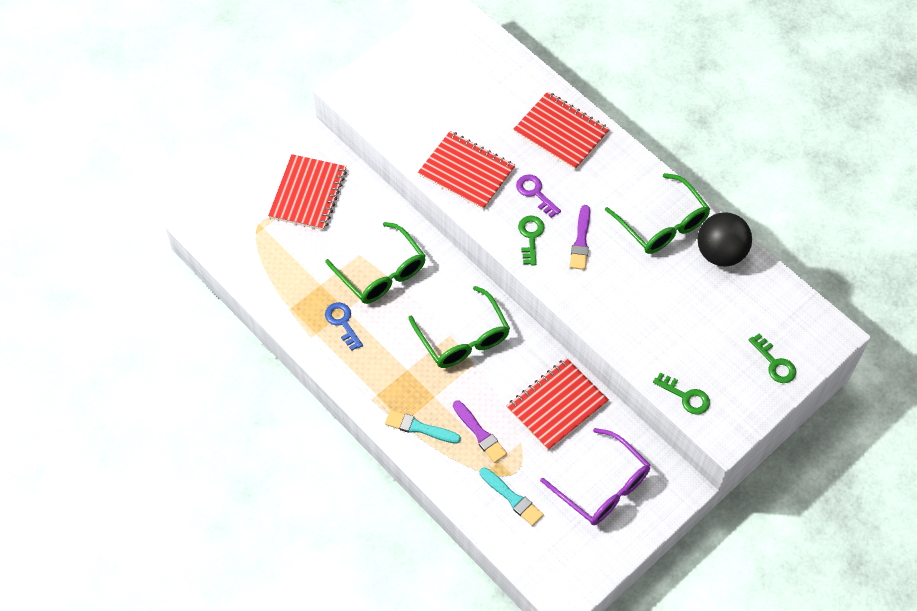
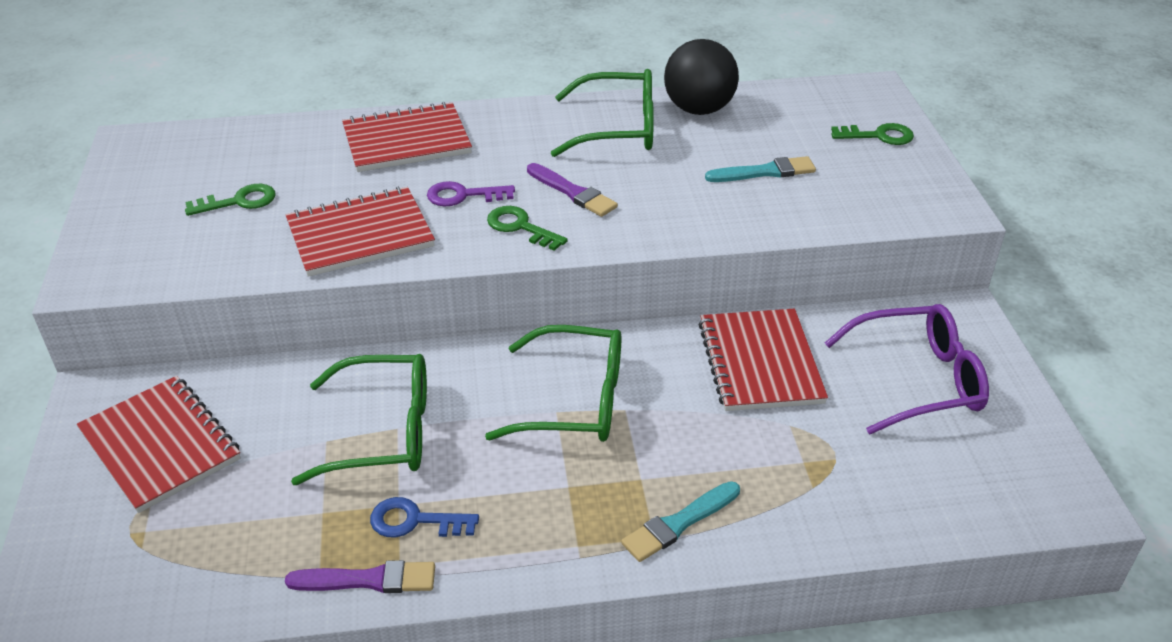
camera: 55 degrees left, 20 degrees down
purple brush [453,400,507,463] -> purple brush moved to [285,560,435,593]
turquoise brush [479,467,544,526] -> turquoise brush moved to [705,156,816,182]
green key [653,372,710,415] -> green key moved to [185,184,276,216]

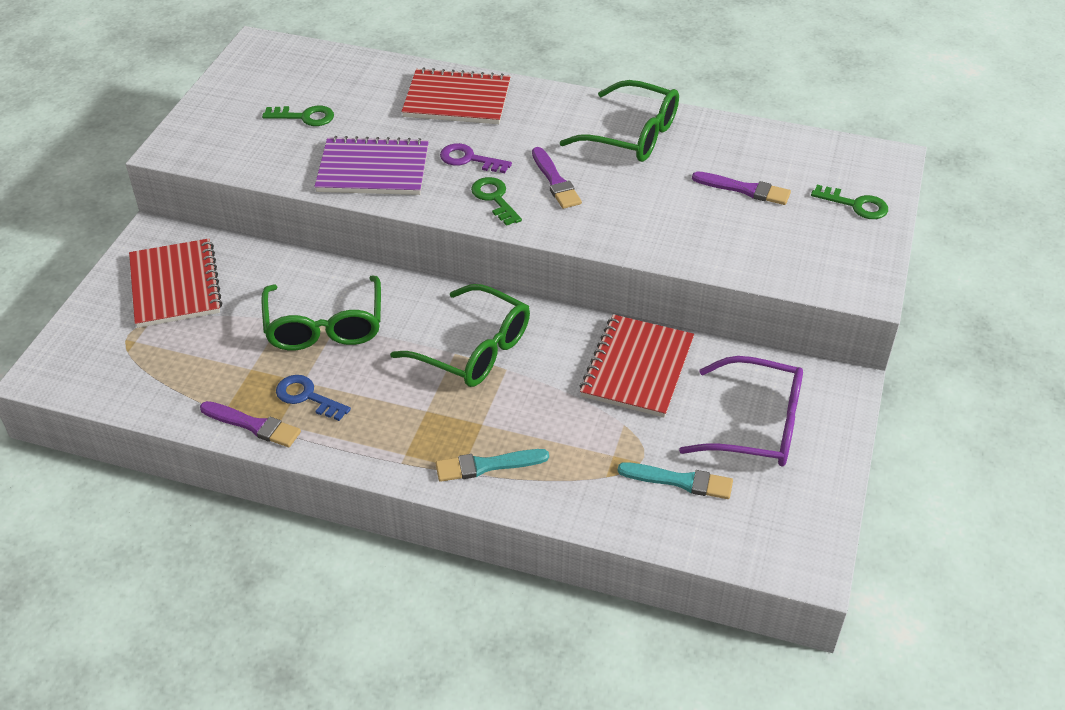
camera: 25 degrees right, 5 degrees up
red notebook [286,187,435,277] -> purple notebook [315,136,429,195]
green glasses [291,354,427,485] -> green glasses turned 60 degrees clockwise [261,275,381,350]
black ball [664,39,739,115] -> none
turquoise brush [705,156,816,182] -> turquoise brush moved to [618,462,733,499]
none -> purple brush [692,171,791,205]

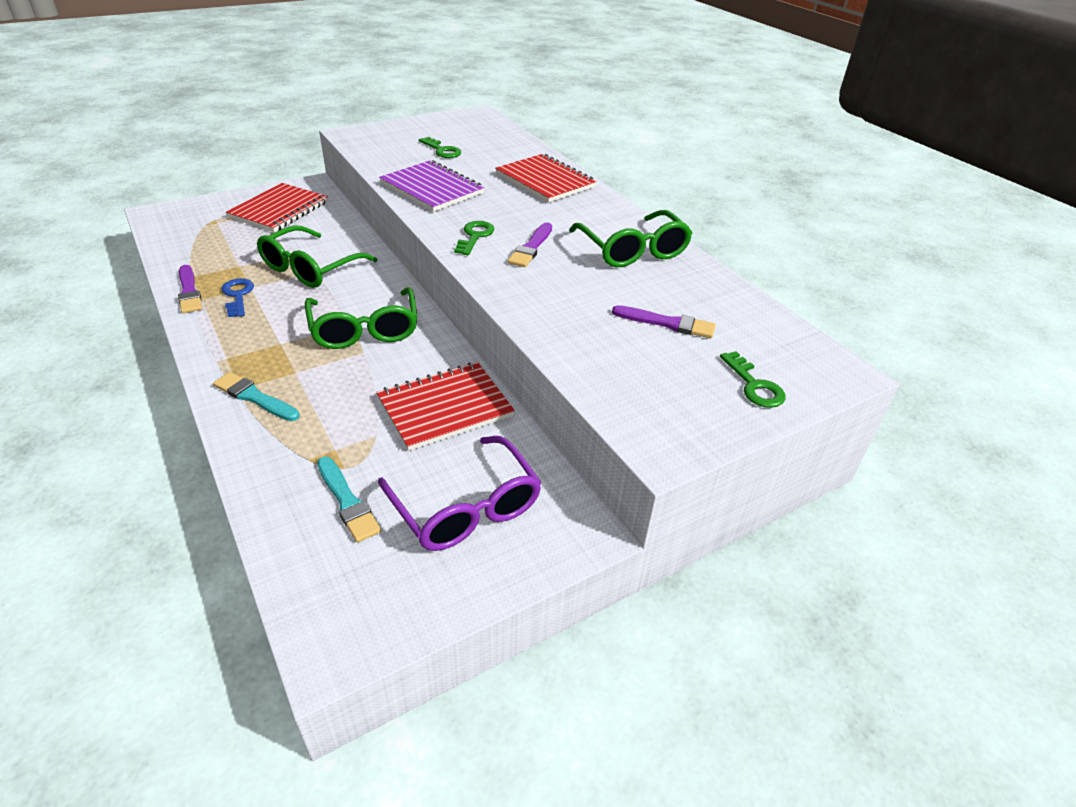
camera: 40 degrees right, 5 degrees down
purple key [440,143,512,173] -> none
purple brush [692,171,791,205] -> purple brush turned 45 degrees counterclockwise [612,305,716,338]

